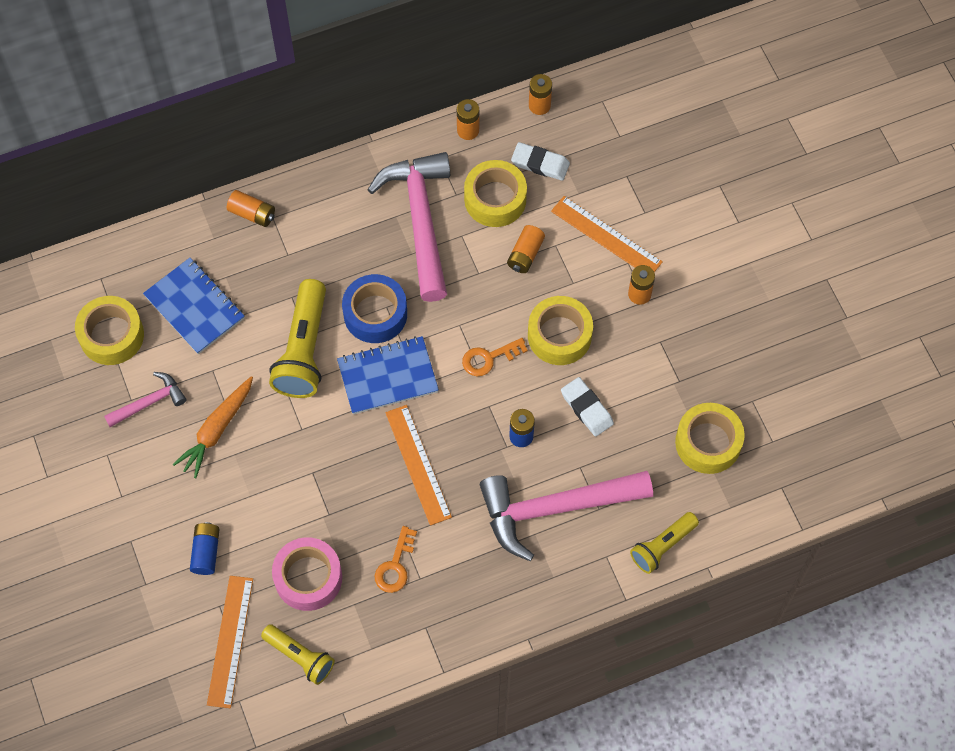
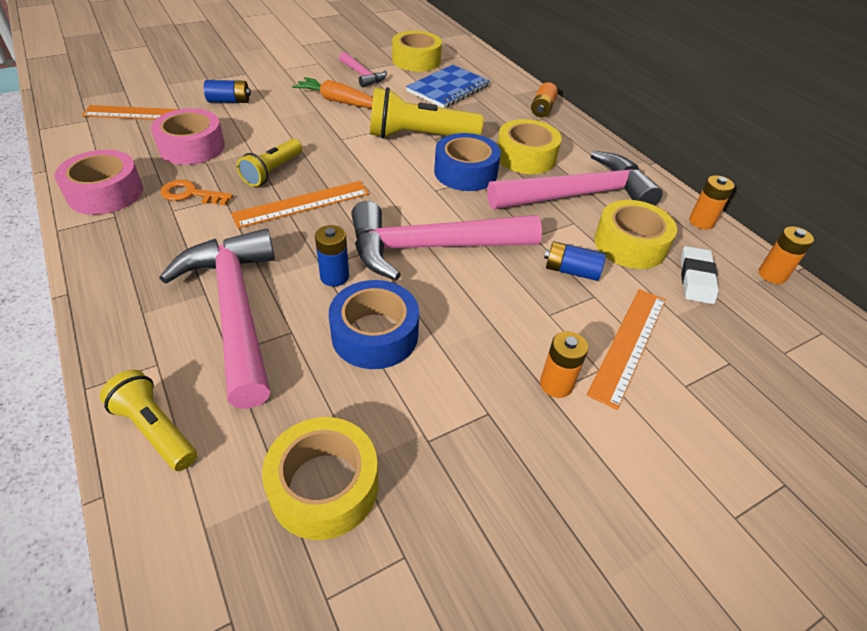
camera: 80 degrees right, 20 degrees down
yellow flashlight [261,624,335,685] -> yellow flashlight moved to [237,139,302,187]
blue notebook [337,336,439,414] -> none
orange key [462,338,528,376] -> pink hammer [351,201,542,280]
orange battery [507,225,545,273] -> blue battery [544,241,606,281]
yellow tape [528,296,593,365] -> yellow tape moved to [497,119,562,174]
white eraser [561,377,614,437] -> blue tape [329,280,419,369]
none -> pink tape [55,150,143,215]

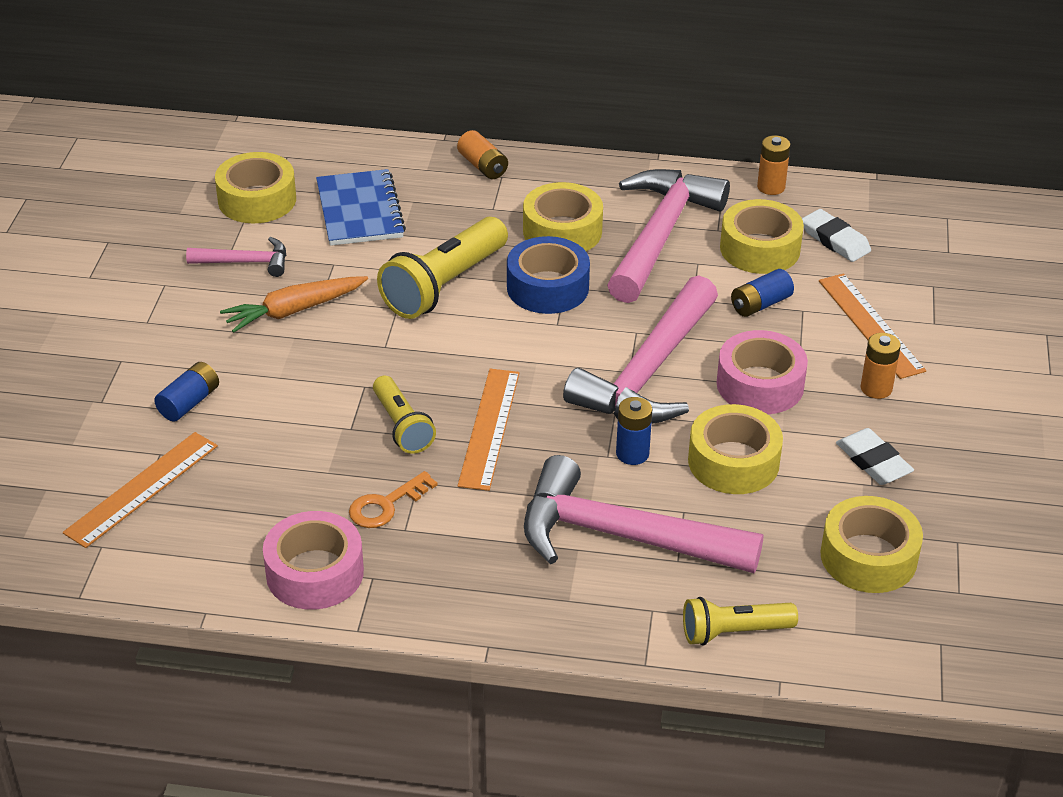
camera: 50 degrees left, 5 degrees down
pink tape [151,108,225,165] -> pink tape moved to [717,330,808,414]
blue tape [329,280,419,369] -> yellow tape [688,404,783,494]
orange battery [759,226,814,284] -> none
none -> white eraser [836,428,914,485]

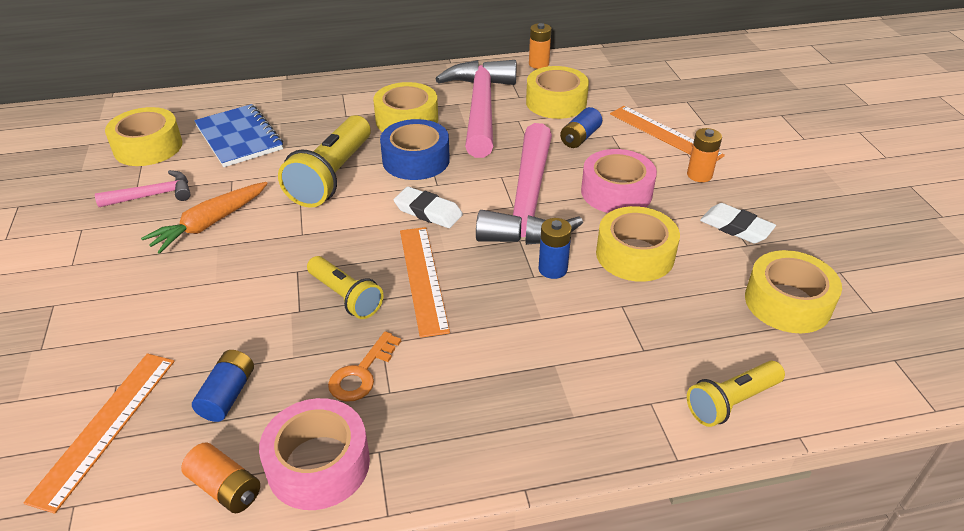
camera: 20 degrees left, 0 degrees up
blue battery [154,362,219,421] -> blue battery moved to [192,350,254,422]
orange battery [457,130,508,179] -> orange battery moved to [181,442,260,513]
pink hammer [524,455,764,573] -> none
white eraser [802,209,871,262] -> white eraser moved to [394,187,463,228]

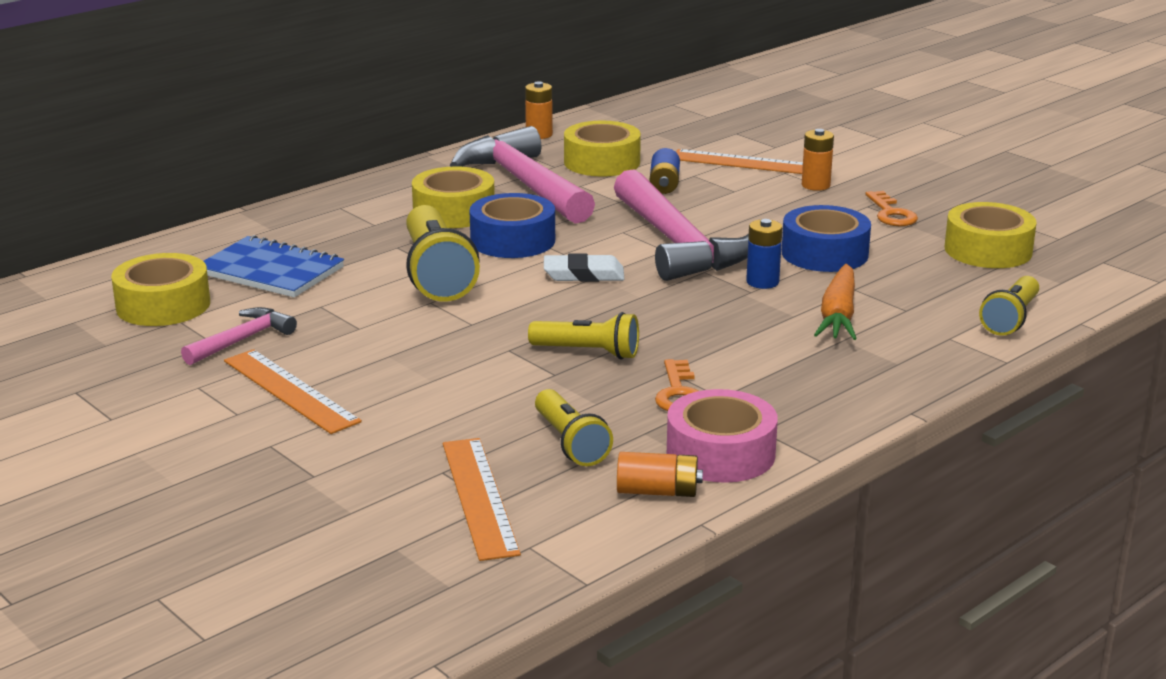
camera: 30 degrees left, 15 degrees down
orange carrot [141,182,268,254] -> orange carrot moved to [814,264,857,340]
blue battery [192,350,254,422] -> yellow flashlight [535,389,613,466]
orange ruler [400,227,450,338] -> orange ruler moved to [224,349,362,434]
pink tape [581,149,657,213] -> none
yellow tape [596,206,680,282] -> blue tape [782,205,871,272]
white eraser [700,203,776,243] -> orange key [866,191,918,226]

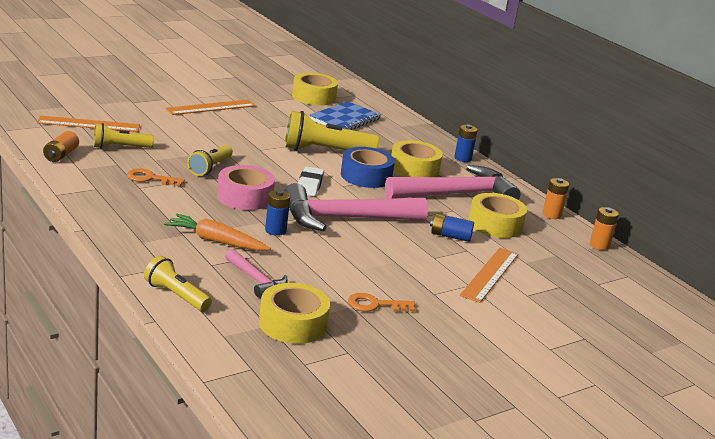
camera: 95 degrees right, 0 degrees up
pink hammer [181,307,297,365] -> pink hammer moved to [225,249,288,298]
pink tape [667,389,778,483] -> pink tape moved to [217,165,275,210]
blue tape [782,205,871,272] -> none
orange battery [802,129,834,191] -> orange battery moved to [590,207,619,250]
none -> blue battery [454,124,478,162]

